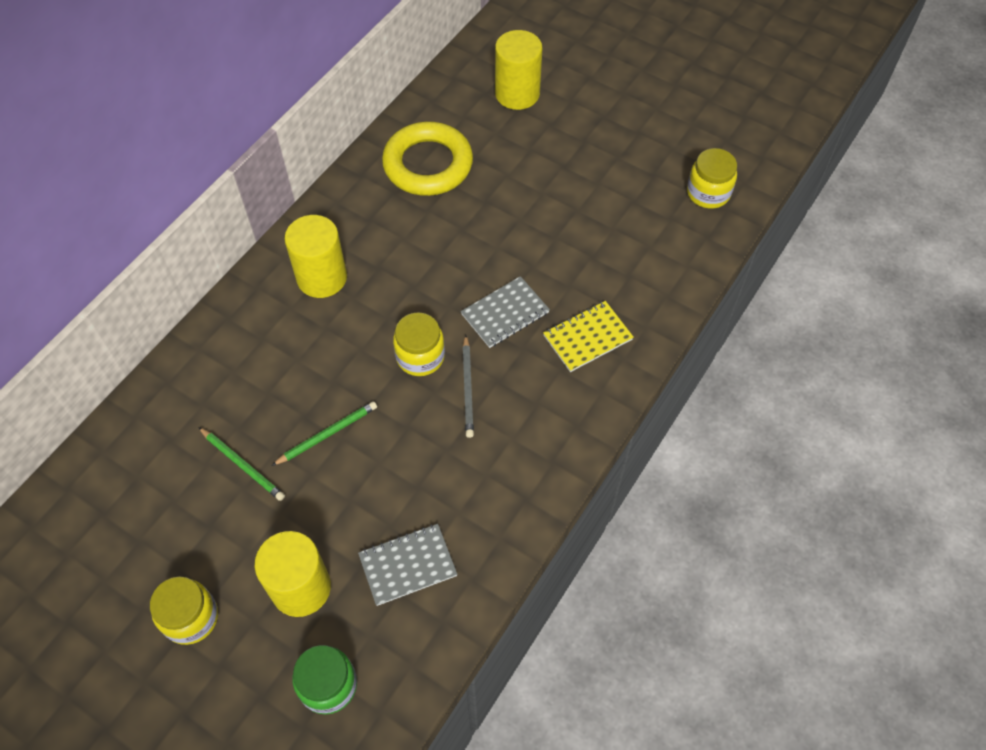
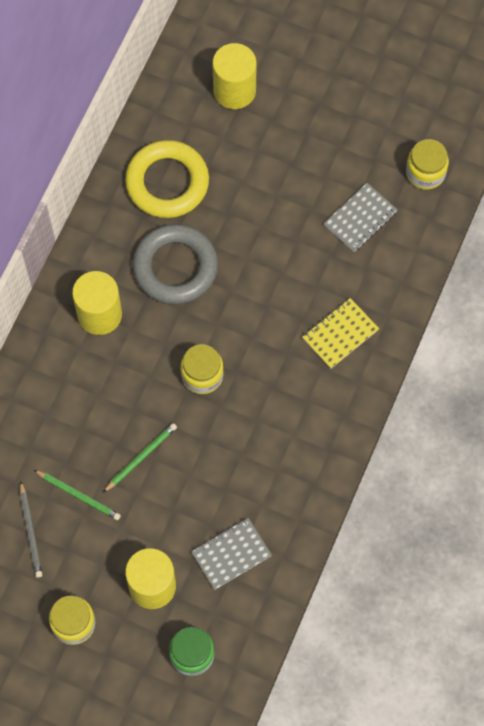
camera: 10 degrees left, 10 degrees up
grey notebook [461,276,550,348] -> grey notebook moved to [324,183,398,252]
grey pencil [462,335,474,438] -> grey pencil moved to [20,482,42,578]
none -> grey ring [133,224,218,304]

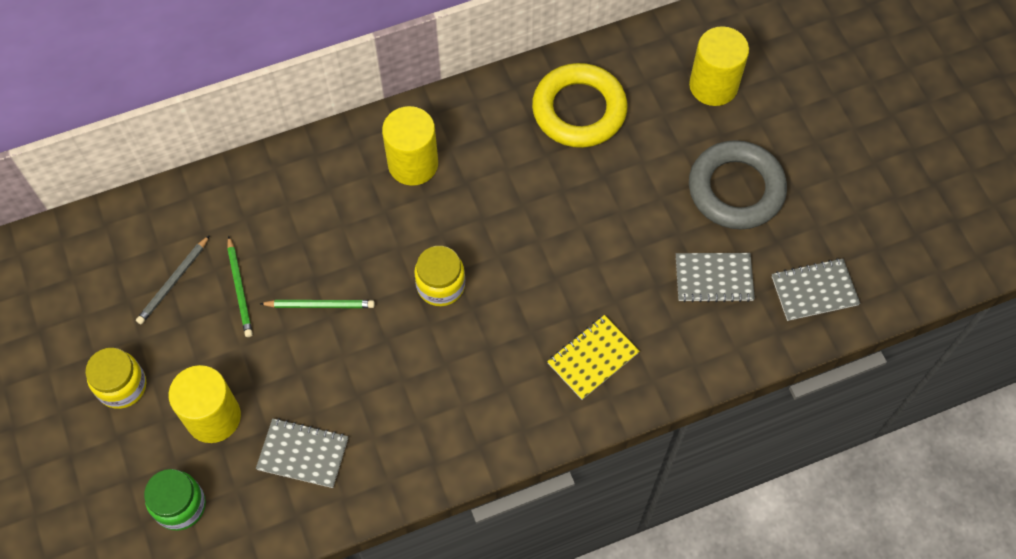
camera: 45 degrees right, 5 degrees down
grey ring [133,224,218,304] -> grey ring moved to [689,140,787,229]
yellow notebook [302,298,379,369] -> yellow notebook turned 45 degrees counterclockwise [547,315,640,400]
yellow jar [406,139,449,190] -> grey notebook [772,258,860,321]

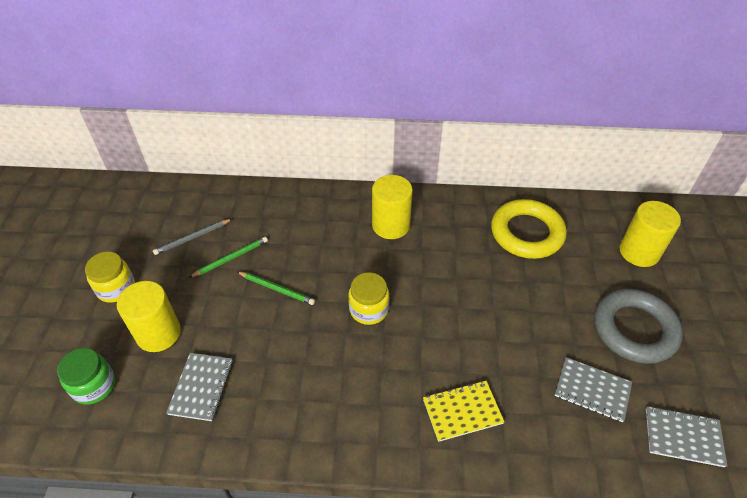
camera: 25 degrees right, 15 degrees down
green pencil [227,236,253,337] -> green pencil turned 135 degrees counterclockwise [189,237,268,278]
grey notebook [256,418,348,488] -> grey notebook turned 60 degrees clockwise [166,353,233,421]

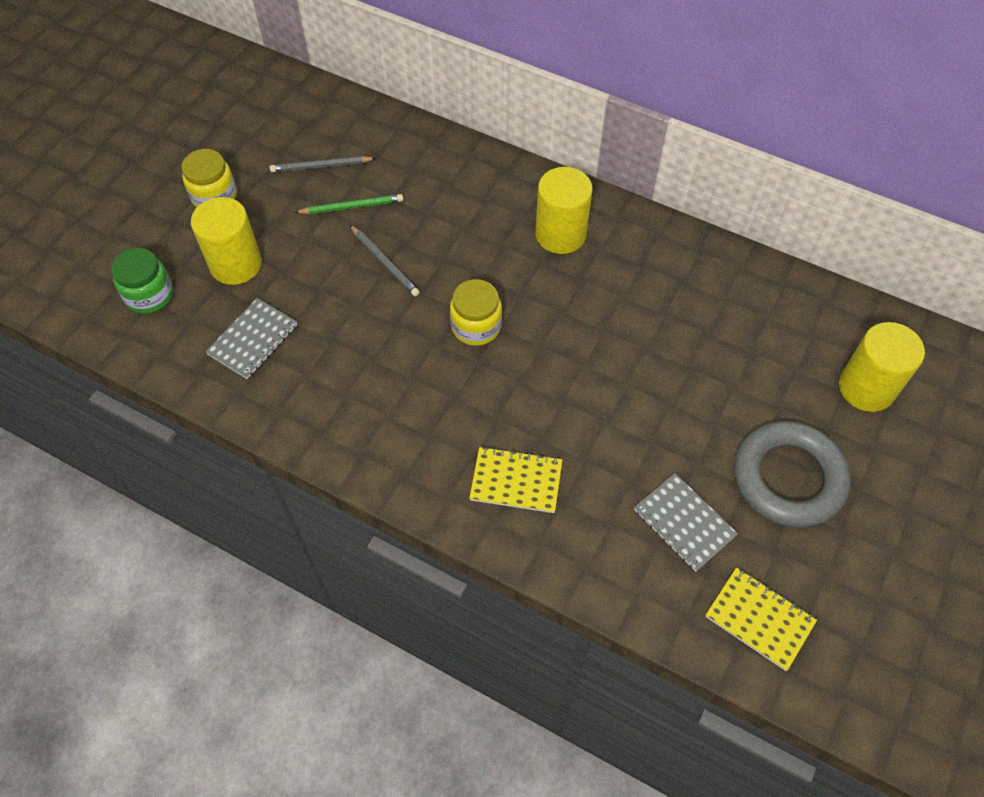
camera: 25 degrees right, 10 degrees up
green pencil [237,272,315,305] -> grey pencil [350,225,420,297]
yellow ring [491,199,567,259] -> none
grey notebook [646,406,727,467] -> yellow notebook [705,567,817,671]

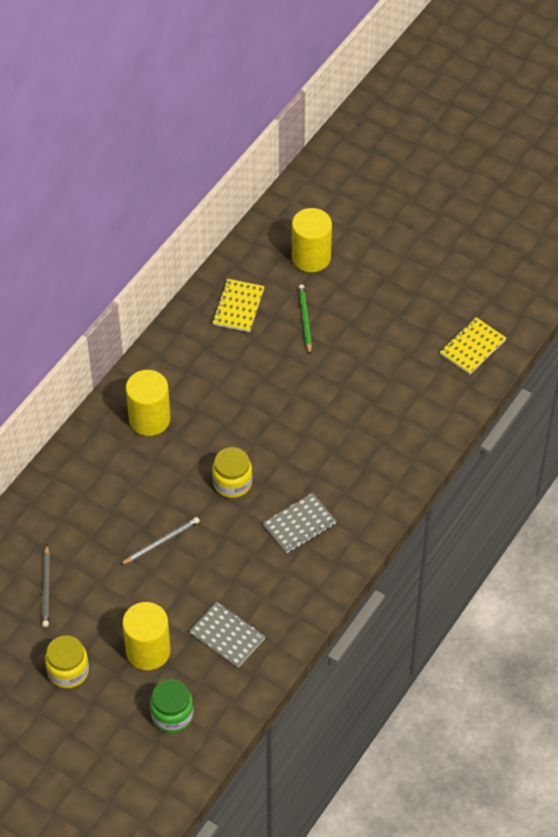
camera: 85 degrees left, 5 degrees down
green pencil [294,194,403,214] -> green pencil moved to [299,284,312,354]
yellow notebook [469,447,562,513] -> yellow notebook moved to [212,279,265,332]
grey notebook [634,473,738,571] -> grey notebook moved to [263,493,337,553]
grey ring [734,421,850,528] -> none

